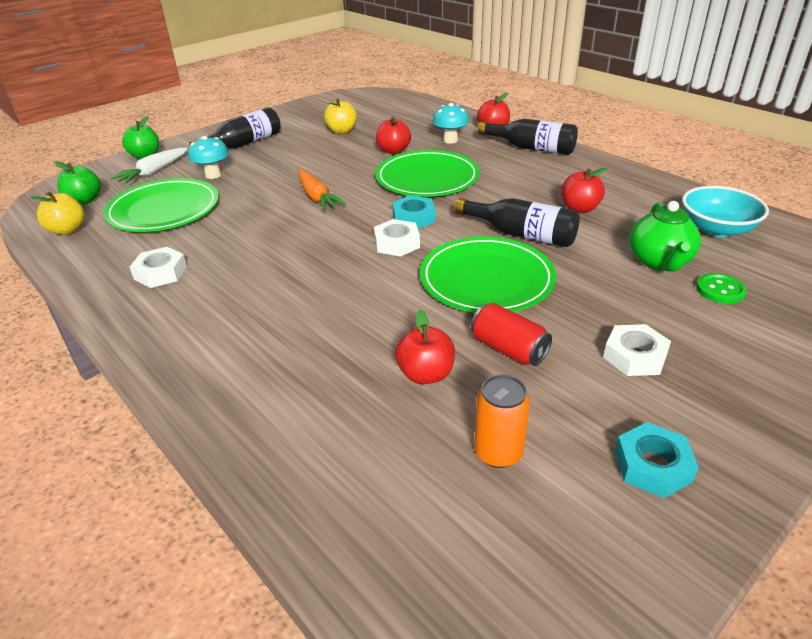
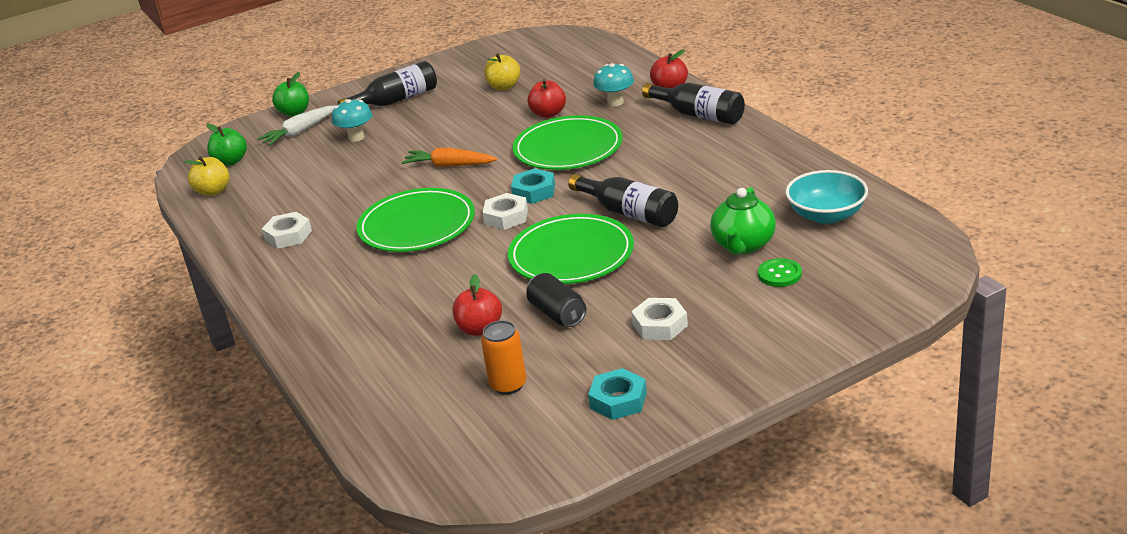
camera: 15 degrees right, 5 degrees down
green plate [103,178,219,232] -> green plate moved to [356,188,475,252]
orange carrot [298,170,346,211] -> orange carrot turned 120 degrees clockwise [401,148,498,167]
red can [471,303,552,366] -> black can [526,273,586,327]
red apple [561,168,607,213] -> none

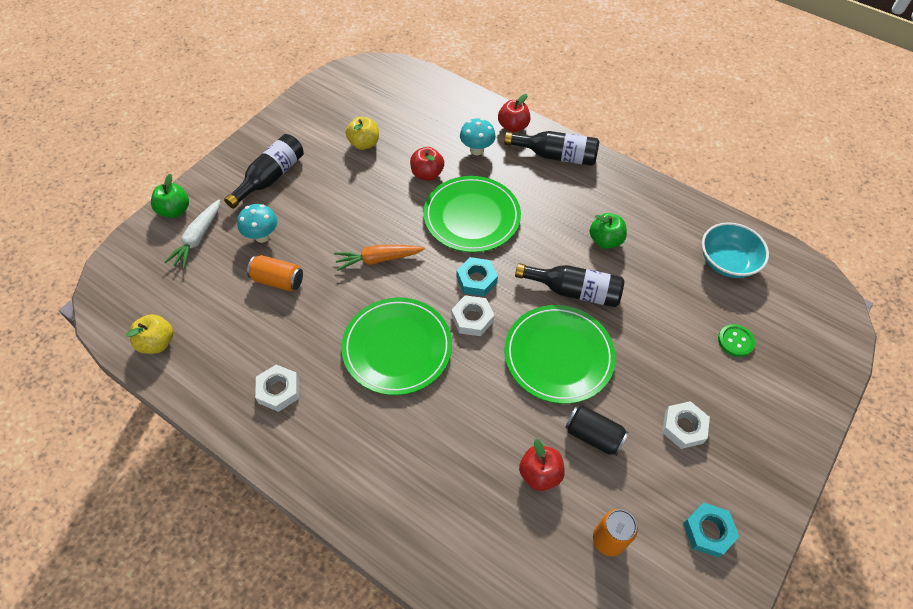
camera: 30 degrees left, 25 degrees up
green apple [207,124,247,166] -> green apple moved to [590,213,627,249]
green teapot [710,187,776,255] -> none
none -> orange can [247,255,303,292]

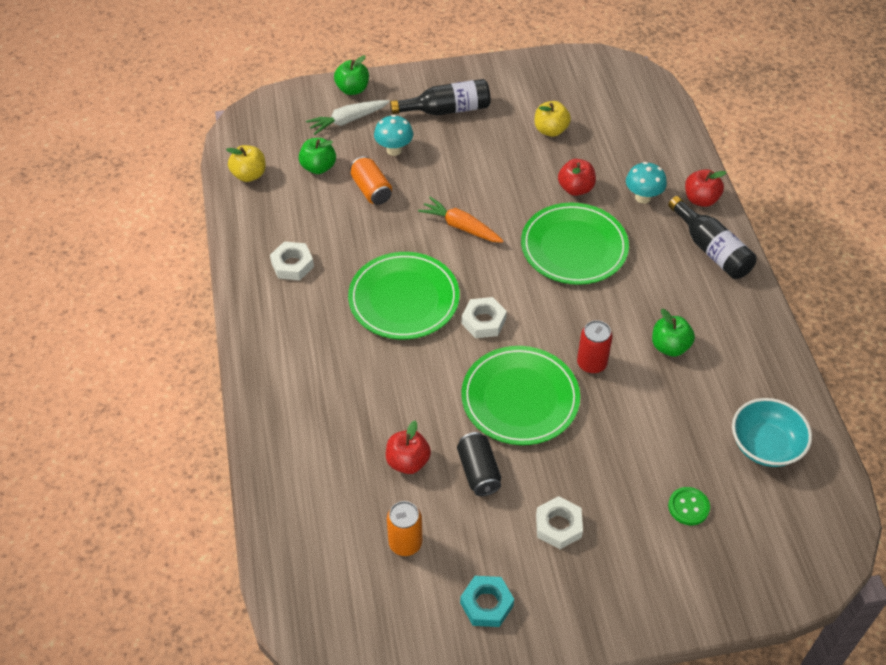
camera: 45 degrees right, 5 degrees down
turquoise nut [457,257,498,296] -> none
black bottle [515,263,625,307] -> red can [577,320,613,374]
none -> green apple [299,138,336,174]

